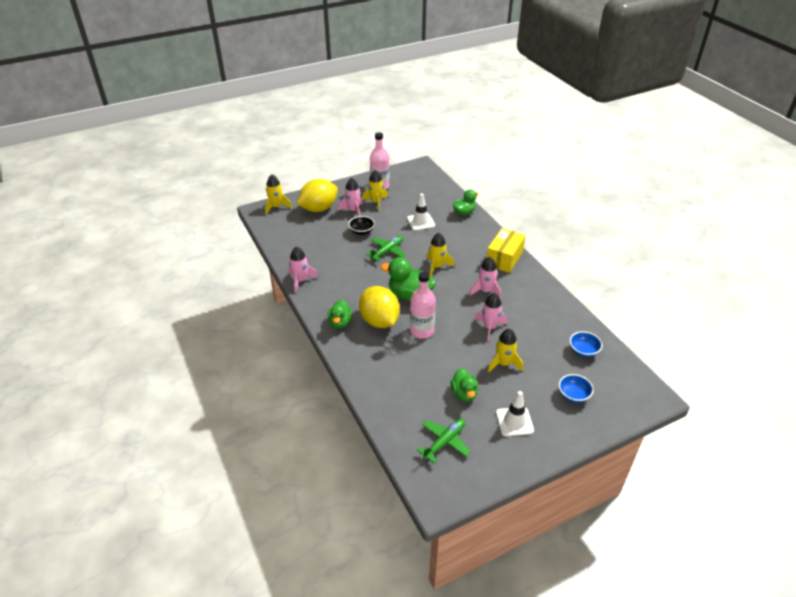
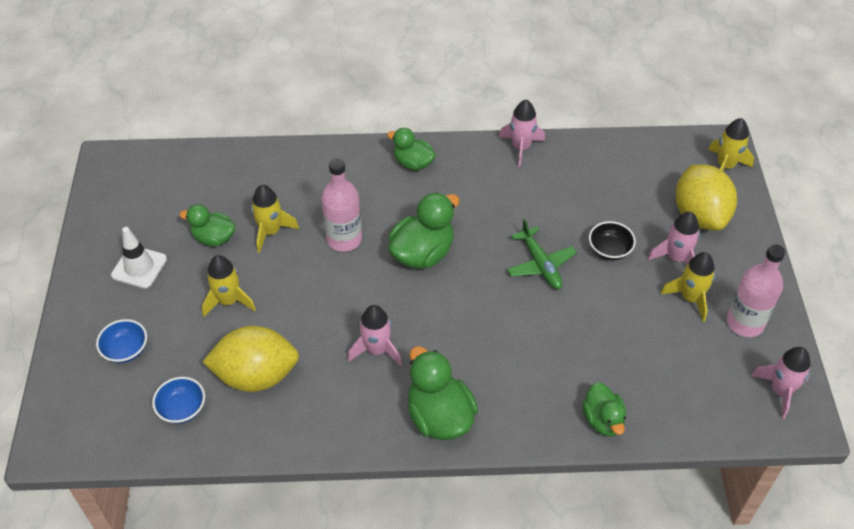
camera: 115 degrees right, 10 degrees up
yellow lemon [359,286,400,328] -> yellow lemon moved to [203,326,299,392]
white traffic cone [407,193,435,231] -> none
green plane [417,418,471,464] -> none
yellow rocket [426,233,454,277] -> yellow rocket moved to [251,185,299,253]
pink rocket [475,293,508,341] -> pink rocket moved to [751,347,811,419]
yellow box [487,228,526,273] -> green duck [407,346,478,440]

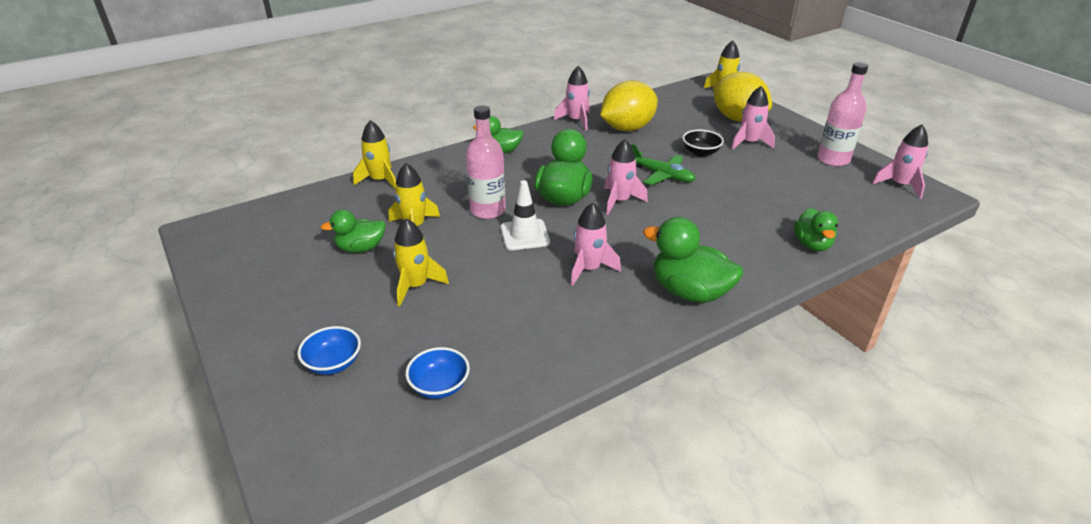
camera: 30 degrees left, 15 degrees down
white traffic cone [111,227,167,289] -> white traffic cone moved to [500,180,550,250]
yellow lemon [203,326,299,392] -> yellow lemon moved to [600,81,658,131]
green duck [582,382,626,436] -> green duck turned 45 degrees clockwise [794,208,838,251]
yellow rocket [661,252,715,322] -> yellow rocket moved to [353,120,396,190]
none -> pink rocket [604,139,648,215]

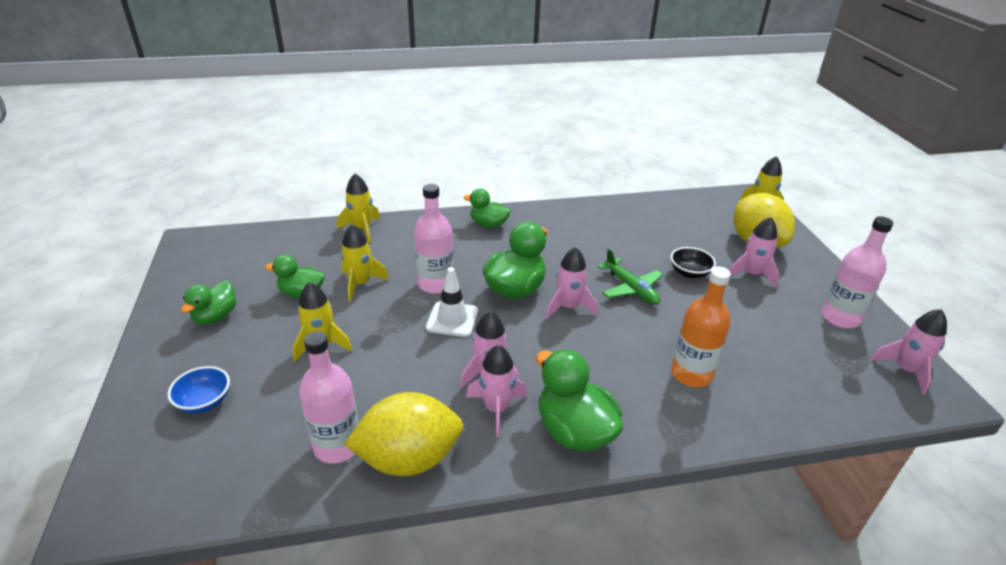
camera: 20 degrees right, 0 degrees up
blue bowl [406,347,470,399] -> none
pink rocket [554,66,590,131] -> pink rocket moved to [466,345,527,437]
yellow lemon [600,81,658,131] -> yellow lemon moved to [344,392,463,476]
green duck [794,208,838,251] -> green duck moved to [181,281,236,325]
none -> pink bottle [299,331,359,463]
none -> orange bottle [671,267,731,387]

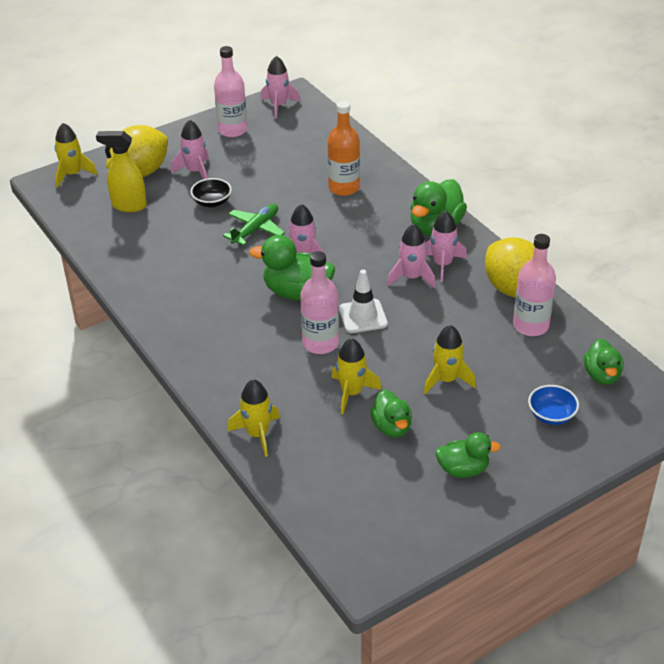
camera: 110 degrees left, 5 degrees up
green duck [464,188,511,228] -> green duck moved to [584,339,624,385]
none -> yellow spray bottle [96,131,147,212]

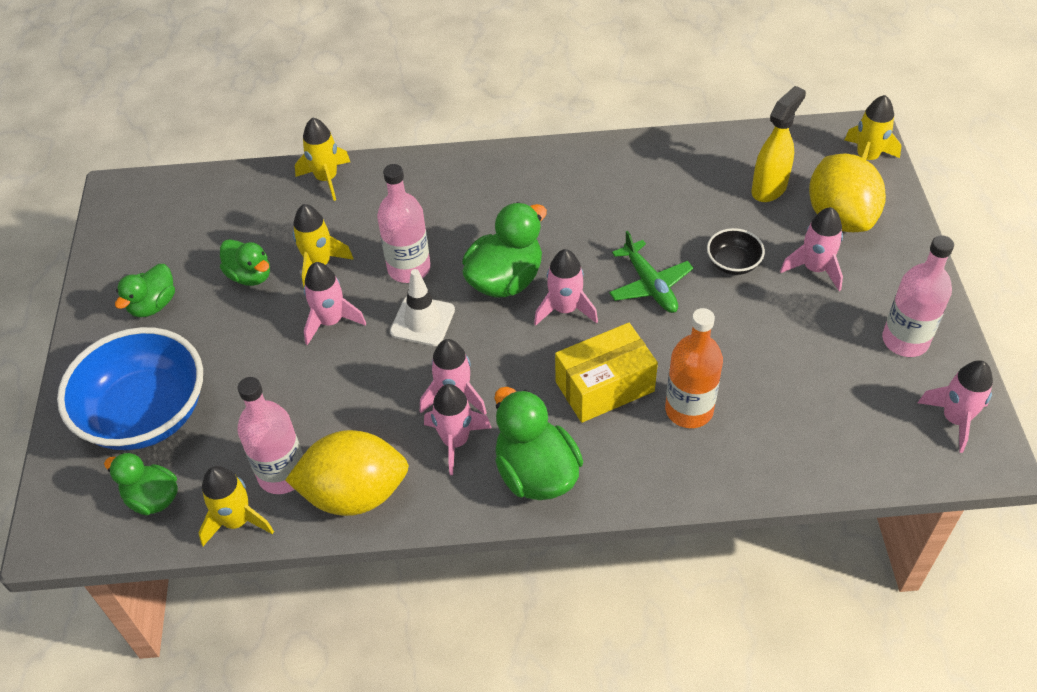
camera: 120 degrees right, 10 degrees up
green duck [370,390,412,437] -> green duck turned 150 degrees counterclockwise [220,239,270,286]
yellow rocket [424,325,476,394] -> yellow rocket moved to [198,466,274,546]
blue bowl [528,385,579,425] -> blue bowl [57,327,203,450], size x2.27
none -> pink rocket [304,262,366,345]
none -> yellow box [555,323,658,423]

